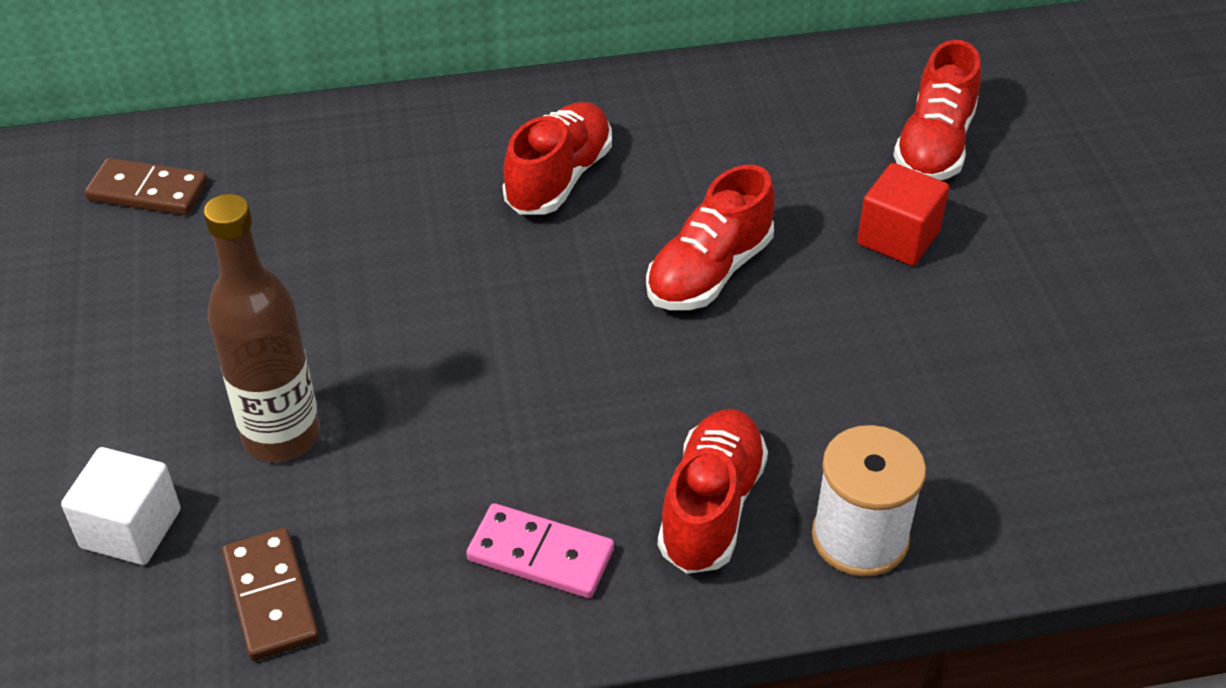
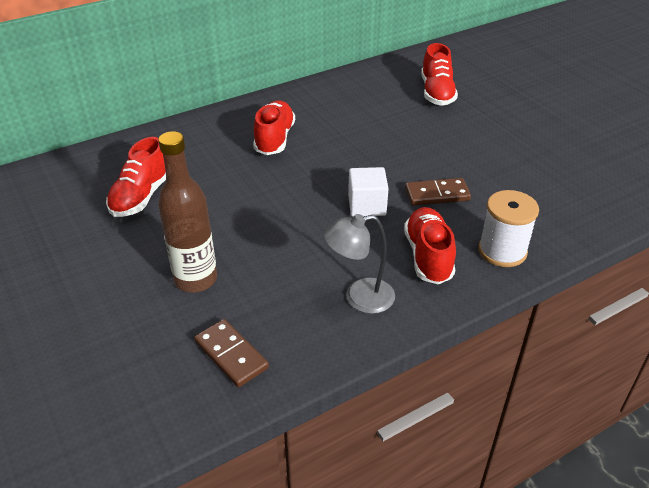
camera: 20 degrees left, 5 degrees down
white cube [61,447,181,565] -> white cube moved to [348,167,389,217]
brown domino [85,158,208,215] -> brown domino moved to [405,178,471,206]
pink domino [466,503,614,598] -> grey lamp [324,214,395,314]
red shoe [646,165,775,310] -> red shoe moved to [106,137,166,217]
red cube [857,163,949,266] -> none

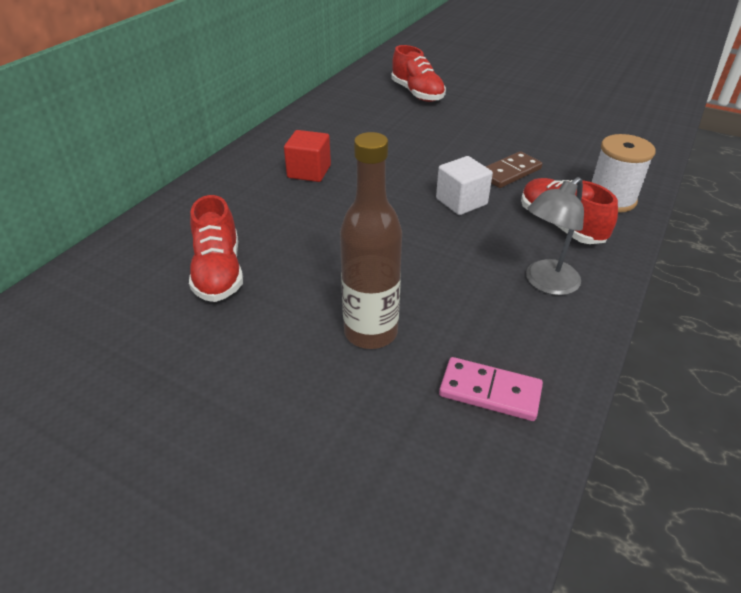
camera: 30 degrees left, 0 degrees up
brown domino [194,319,269,387] -> pink domino [439,357,543,421]
red shoe [253,100,295,155] -> red cube [284,130,331,182]

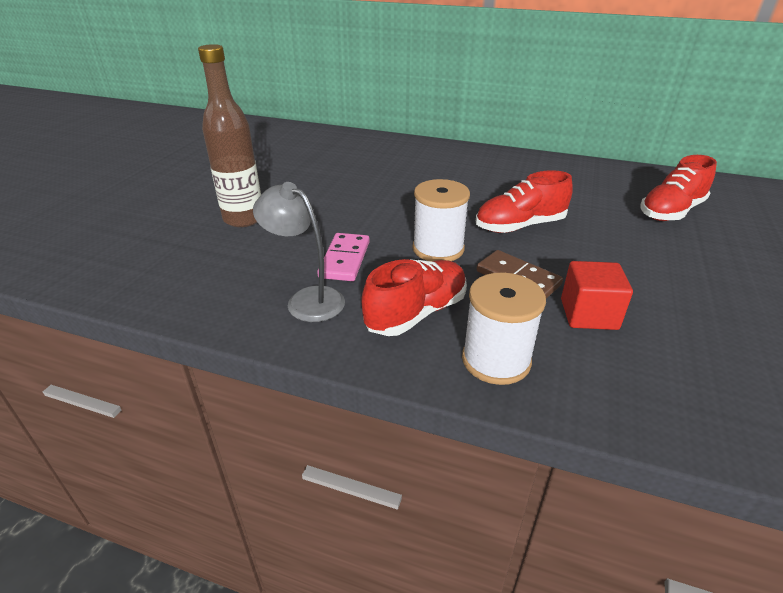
camera: 80 degrees right, 5 degrees down
red shoe [189,195,243,302] -> red shoe moved to [476,170,573,233]
red cube [284,130,331,182] -> red cube moved to [561,261,633,330]
white cube [436,156,493,215] -> white spool [413,179,470,262]
pink domino [439,357,543,421] -> pink domino moved to [317,233,370,281]

